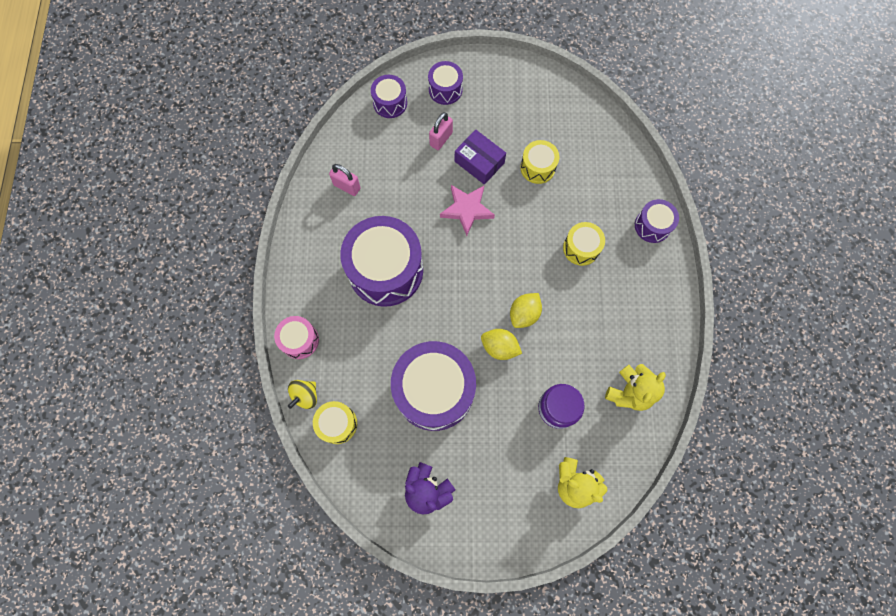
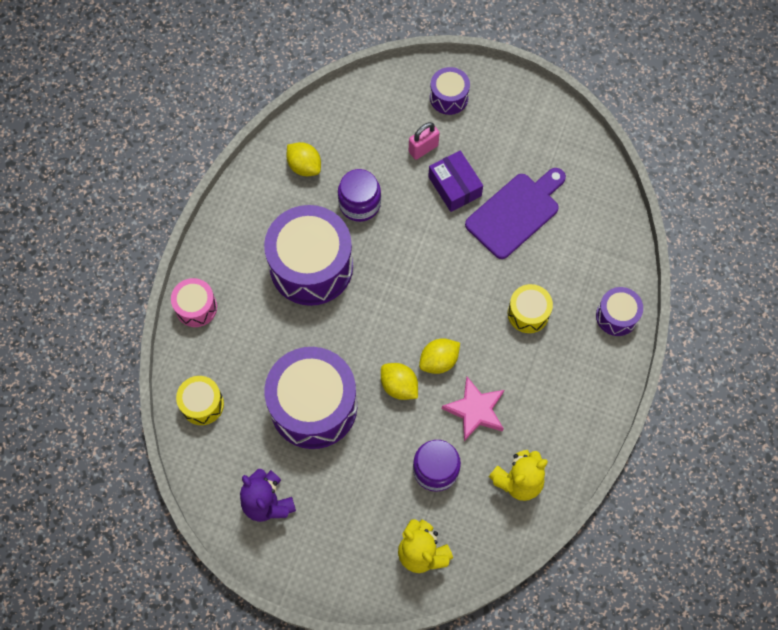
camera: 20 degrees right, 5 degrees down
yellow spinning top [288,380,317,409] -> none
pink padlock [329,164,361,196] -> yellow lemon [286,142,321,176]
purple drum [371,75,407,118] -> none
pink star [440,185,495,236] -> pink star moved to [442,377,504,441]
yellow drum [520,140,559,184] -> purple cutting board [465,168,566,259]
none -> purple jar [338,169,381,222]

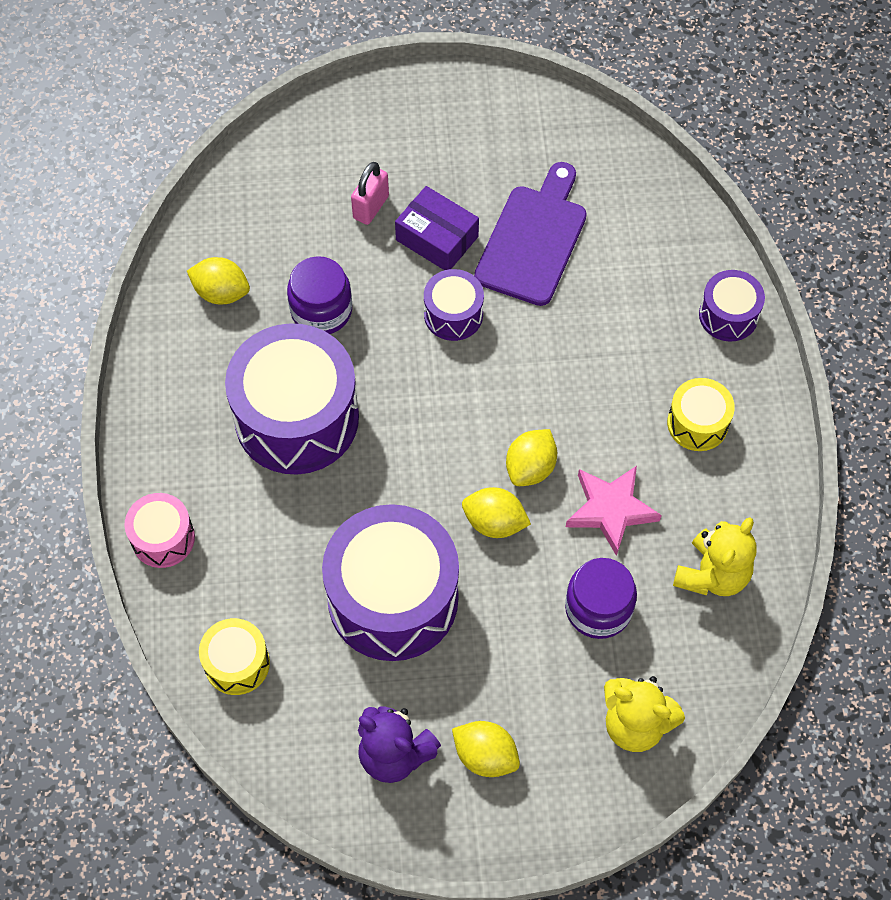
camera: 25 degrees left, 5 degrees down
purple drum [430,67,470,115] -> purple drum moved to [424,269,484,341]
yellow drum [508,284,553,333] -> yellow drum moved to [667,378,735,451]
none -> yellow lemon [452,721,520,777]

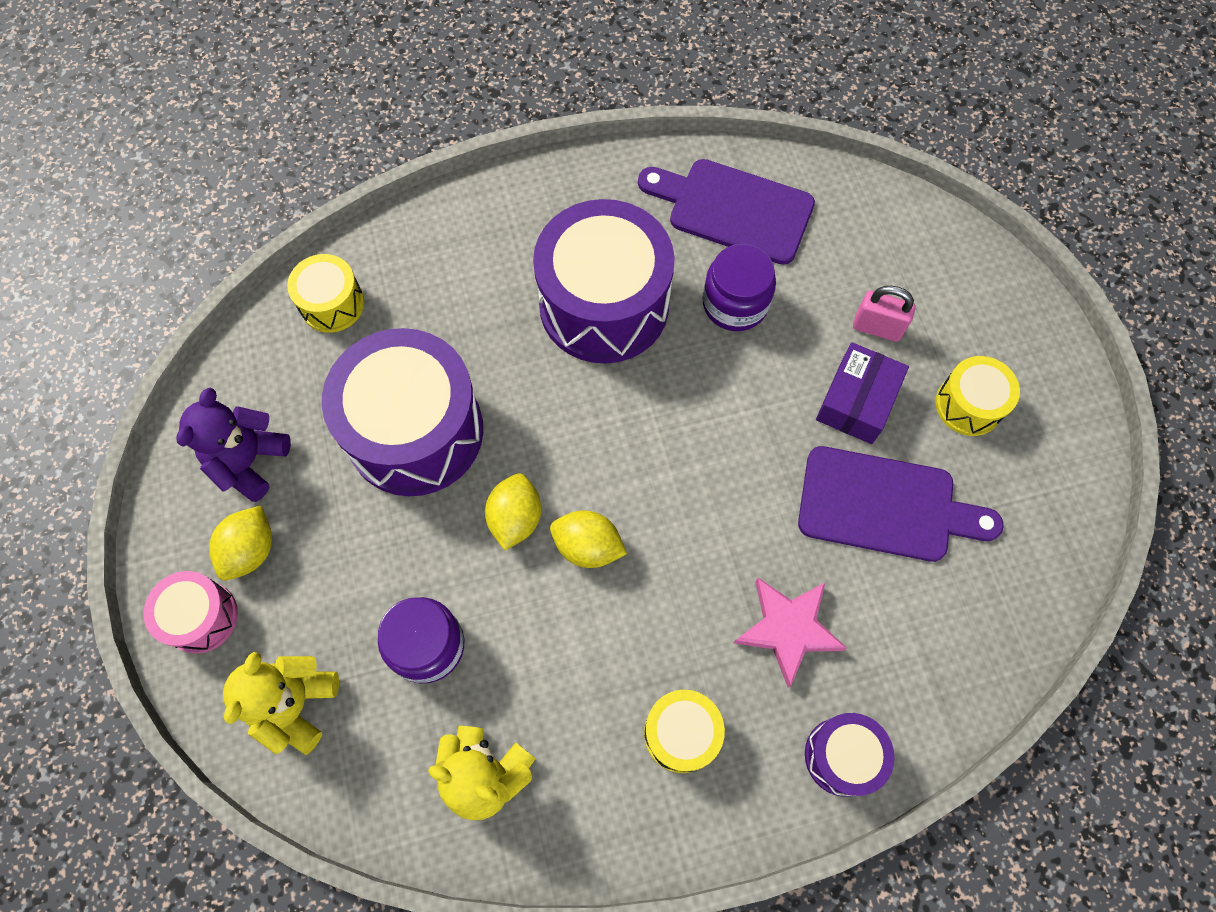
camera: 80 degrees right, 5 degrees up
pink drum [124,493,195,568] -> pink drum moved to [144,571,238,653]
yellow lemon [187,257,250,304] -> purple cutting board [638,159,815,265]
purple drum [424,269,484,341] -> none
pink star [566,466,662,556] -> pink star moved to [734,578,847,687]
none -> yellow drum [936,356,1020,436]

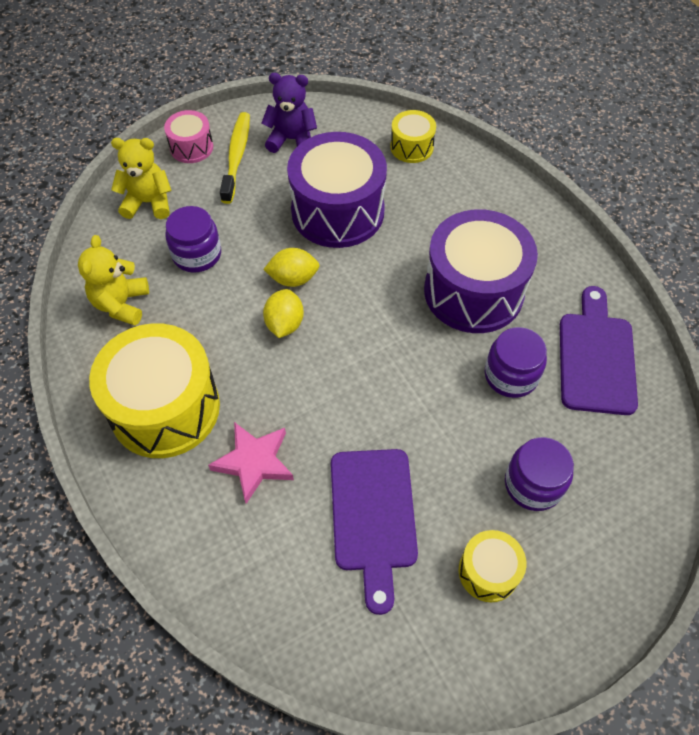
camera: 75 degrees right, 10 degrees down
yellow lemon [209,506,272,580] -> yellow toothbrush [220,112,250,204]
yellow drum [644,690,725,773] -> yellow drum [89,323,220,458], size x2.03
purple drum [805,713,895,797] -> none
purple box [816,342,909,444] -> none
pink padlock [853,286,915,342] -> purple jar [505,437,574,511]

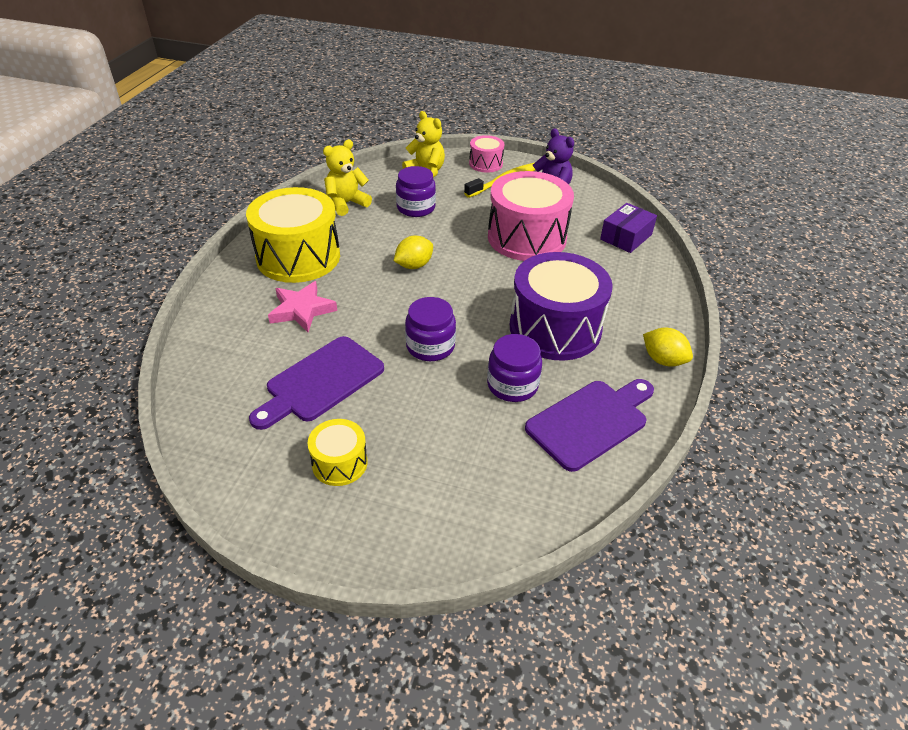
camera: 45 degrees right, 15 degrees down
yellow lemon [263,248,320,287] -> yellow lemon moved to [643,328,693,367]
purple drum [287,132,387,248] -> pink drum [488,171,574,261]
yellow drum [390,110,436,163] -> purple box [600,203,657,253]
purple jar [505,437,574,511] -> purple jar moved to [405,297,456,361]

